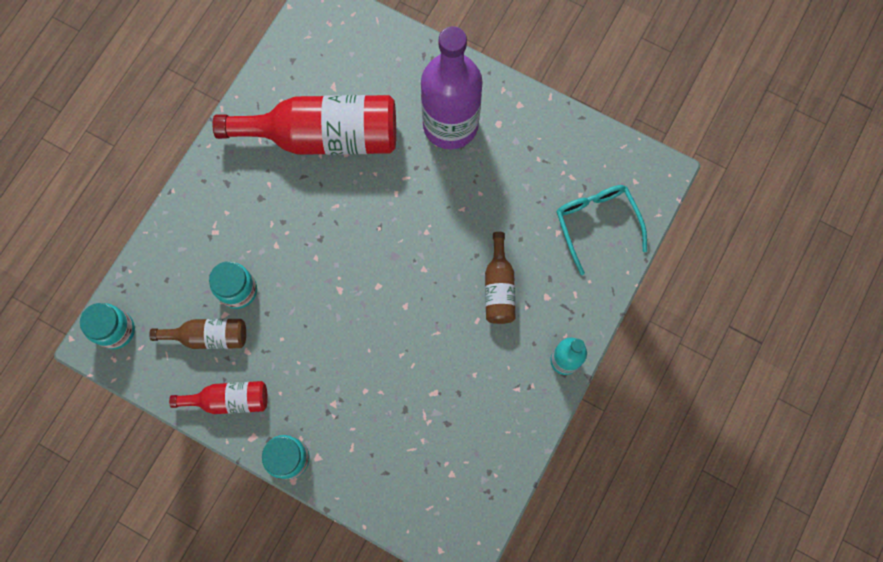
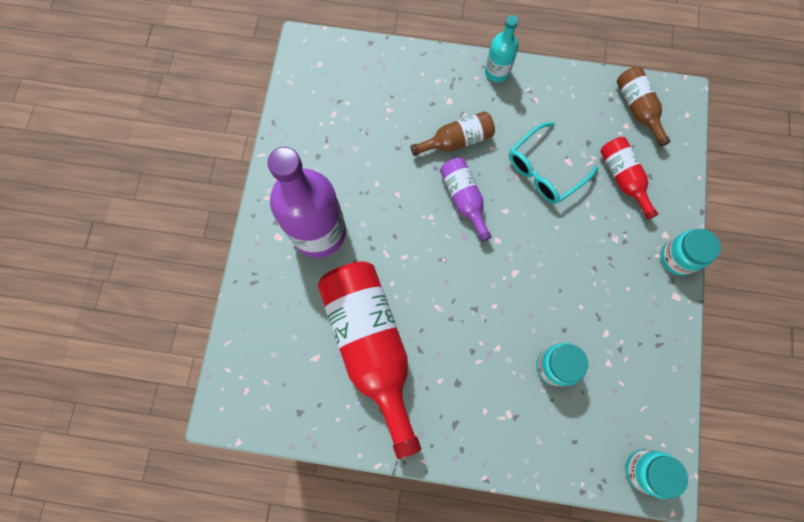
camera: 110 degrees left, 0 degrees up
brown bottle [149,319,246,349] -> brown bottle moved to [617,66,671,147]
red bottle [169,381,268,414] -> red bottle moved to [600,137,658,220]
turquoise glasses [557,185,647,275] -> turquoise glasses moved to [509,122,599,204]
none -> purple bottle [440,157,492,242]

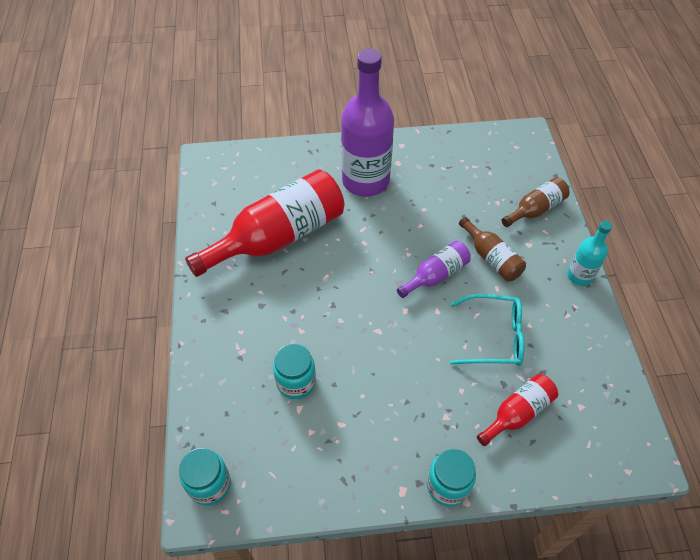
camera: 75 degrees right, 20 degrees down
turquoise glasses [509,122,599,204] -> turquoise glasses turned 150 degrees clockwise [450,294,524,366]
brown bottle [617,66,671,147] -> brown bottle moved to [502,177,570,227]

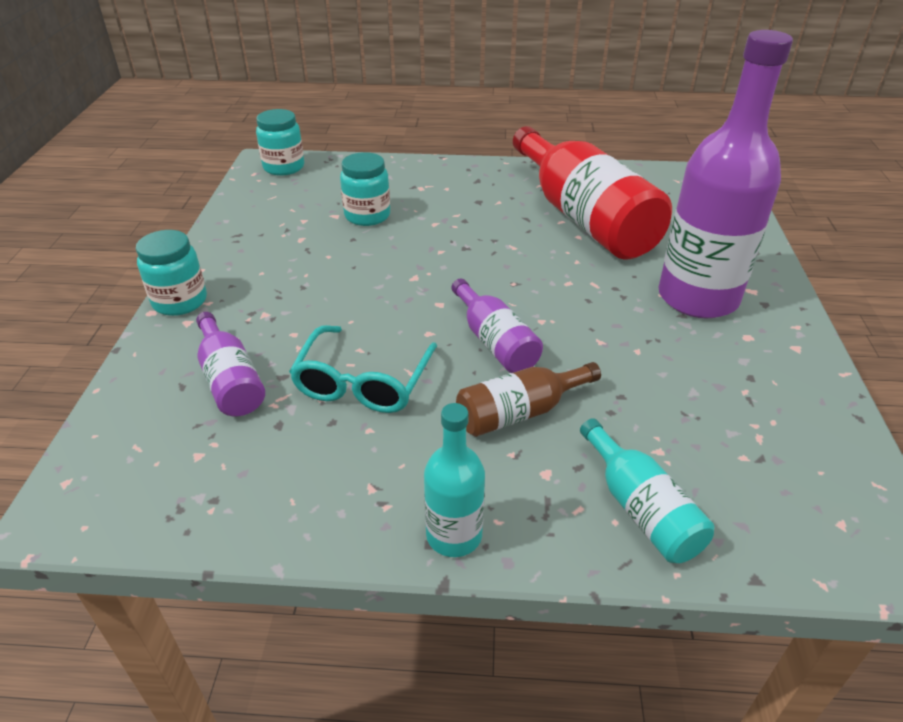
camera: 100 degrees right, 15 degrees down
red bottle [477,374,558,446] -> purple bottle [196,312,265,416]
brown bottle [502,177,570,227] -> turquoise bottle [580,418,715,563]

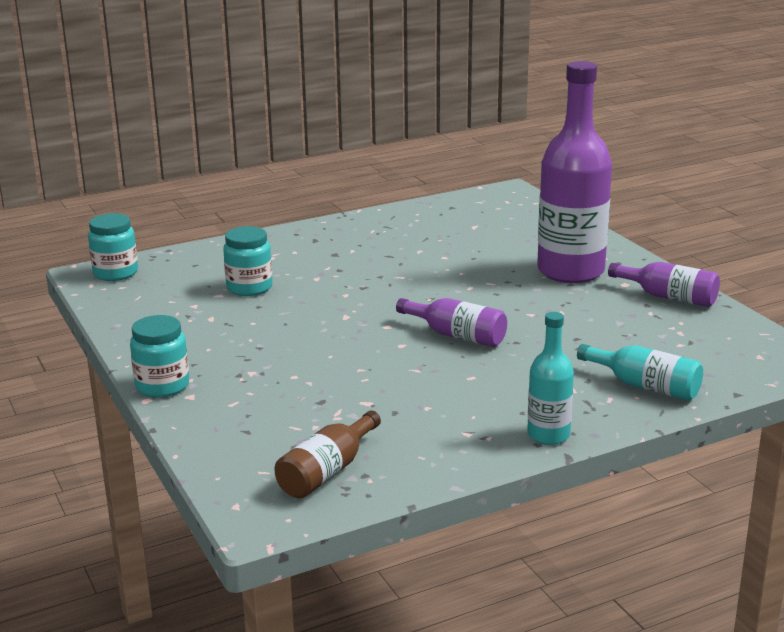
camera: 30 degrees left, 15 degrees down
purple bottle [196,312,265,416] -> purple bottle moved to [608,262,720,307]
turquoise glasses [289,325,437,413] -> none
brown bottle [456,362,601,437] -> brown bottle moved to [274,411,381,498]
red bottle [513,126,672,260] -> none

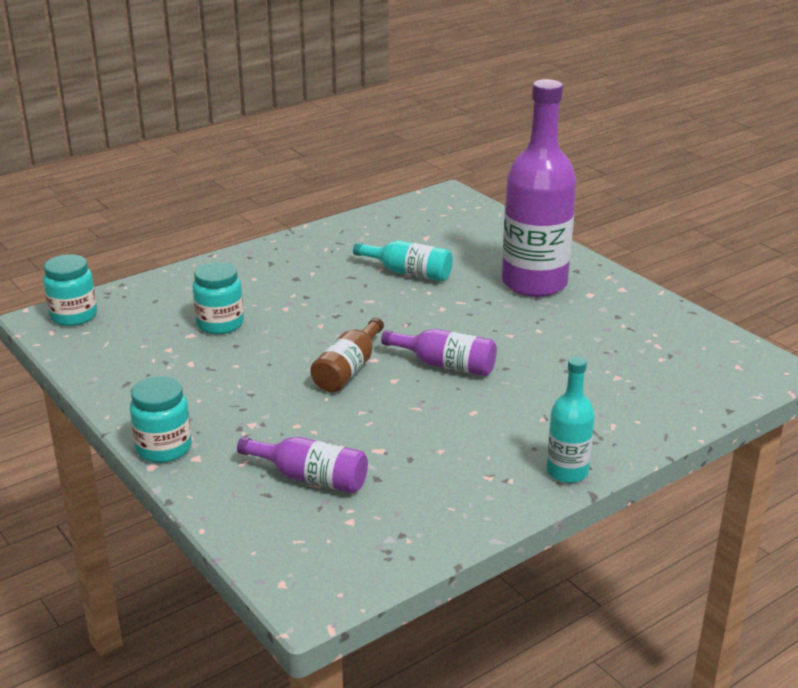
camera: 10 degrees left, 5 degrees up
brown bottle [274,411,381,498] -> brown bottle moved to [310,317,384,392]
turquoise bottle [577,344,703,401] -> turquoise bottle moved to [353,240,453,281]
purple bottle [608,262,720,307] -> purple bottle moved to [237,437,368,493]

